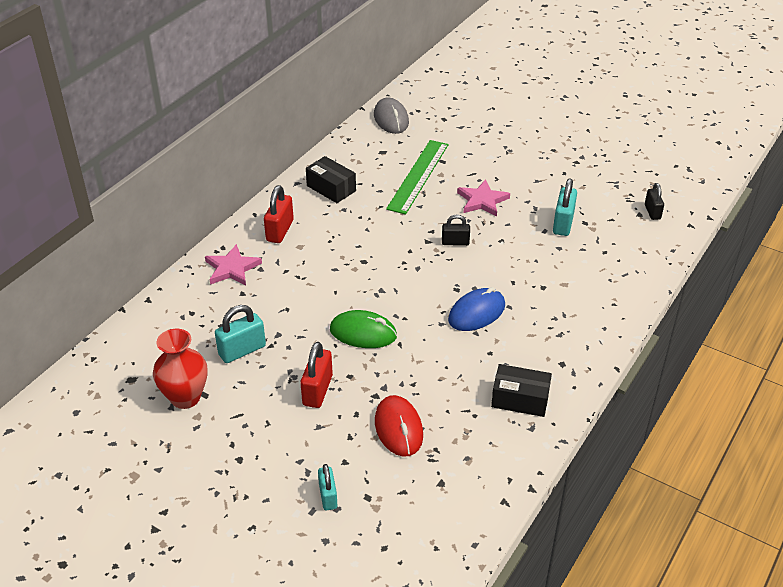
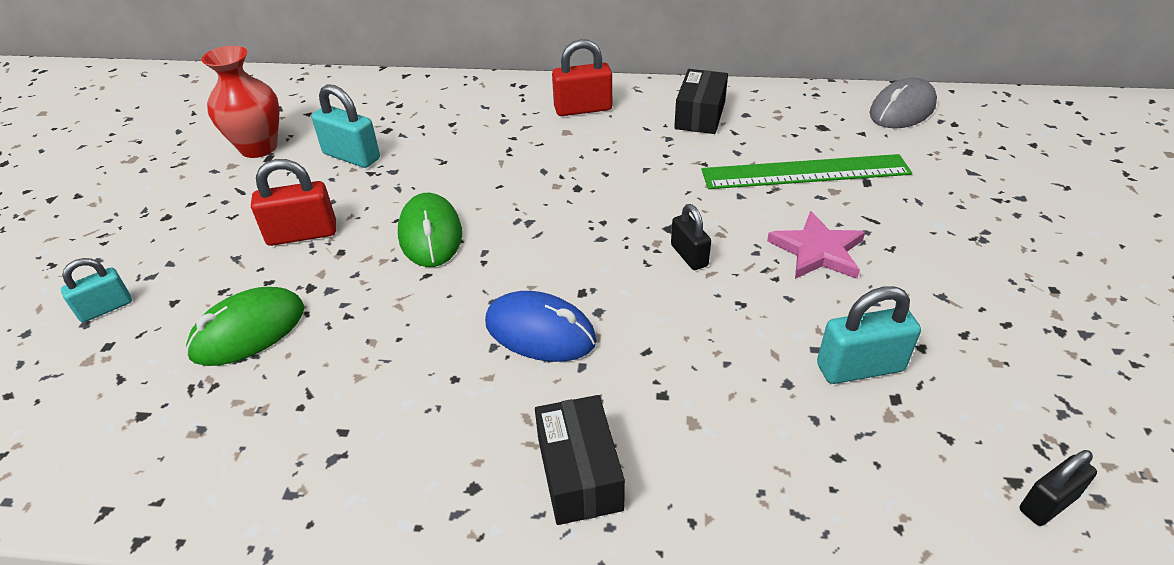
camera: 65 degrees right, 0 degrees up
pink star [205,244,262,286] -> none
red mouse [375,395,423,457] -> green mouse [186,287,305,366]
black box [491,364,552,417] -> black box moved to [535,395,625,525]

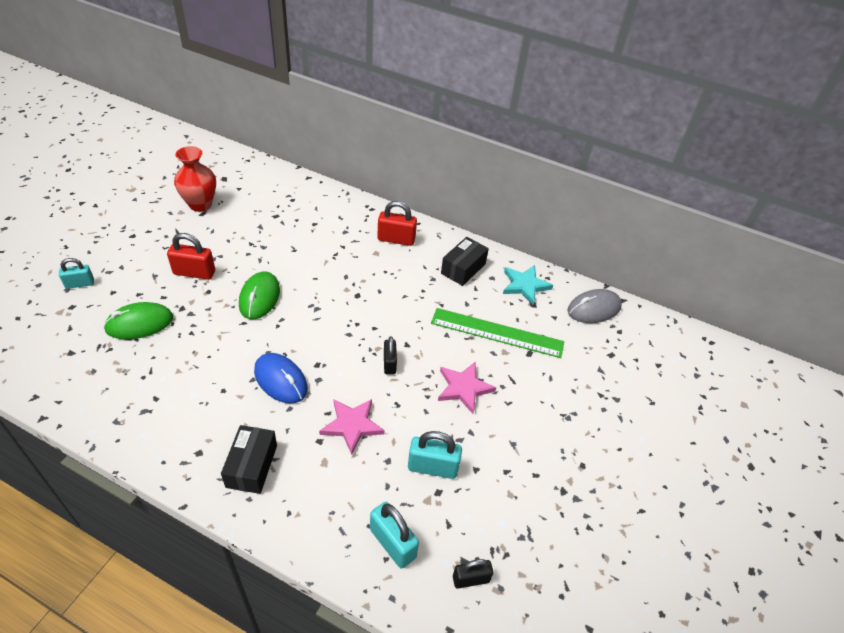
camera: 15 degrees right, 5 degrees up
turquoise padlock [312,84,380,168] -> turquoise padlock moved to [370,502,419,569]
none -> pink star [320,399,385,455]
none -> turquoise star [503,265,553,305]

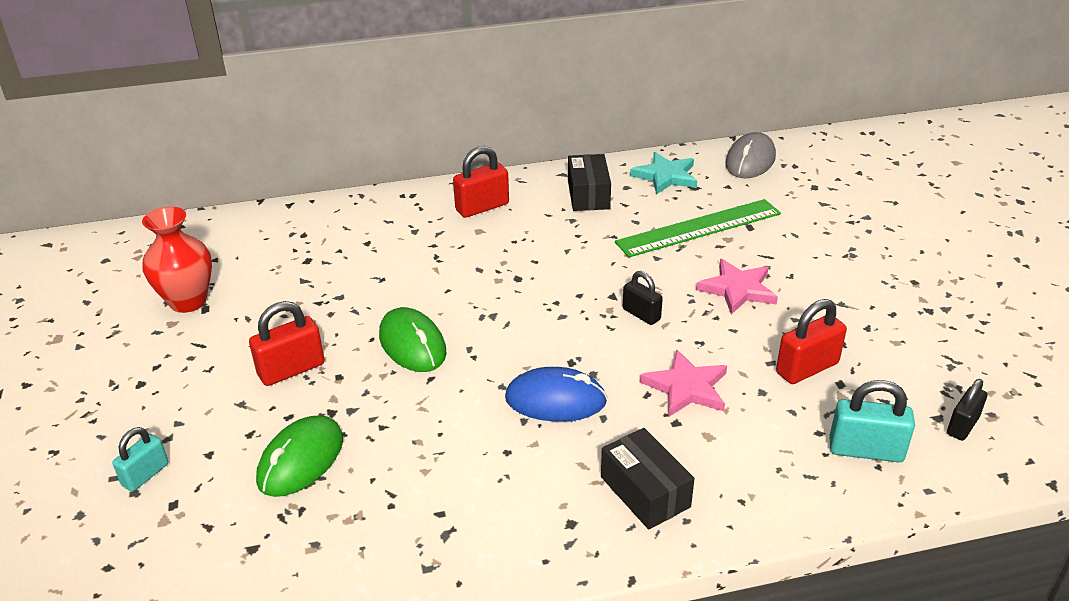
camera: 35 degrees left, 10 degrees down
turquoise padlock [408,431,462,479] -> red padlock [776,299,847,384]

